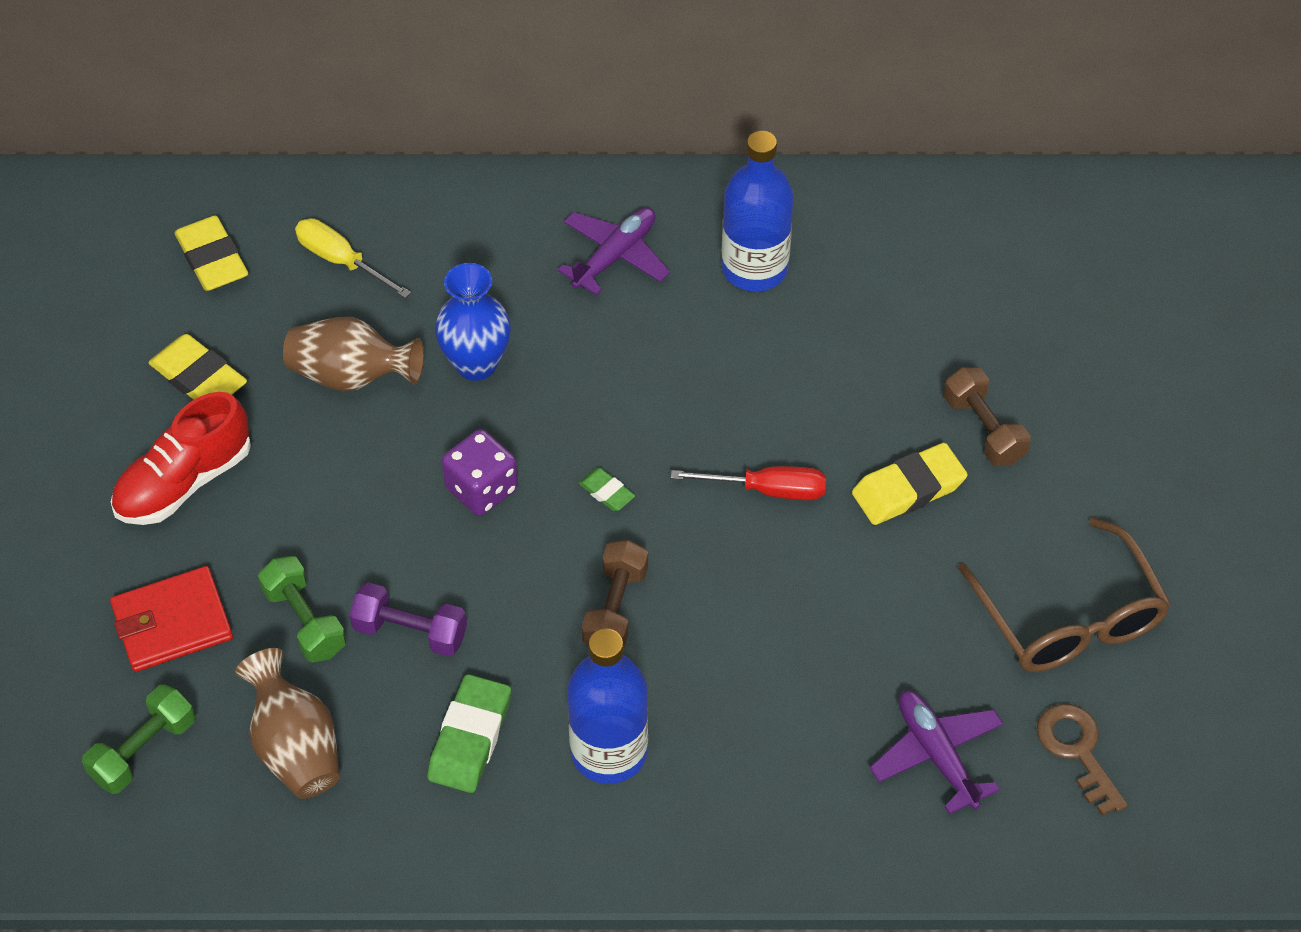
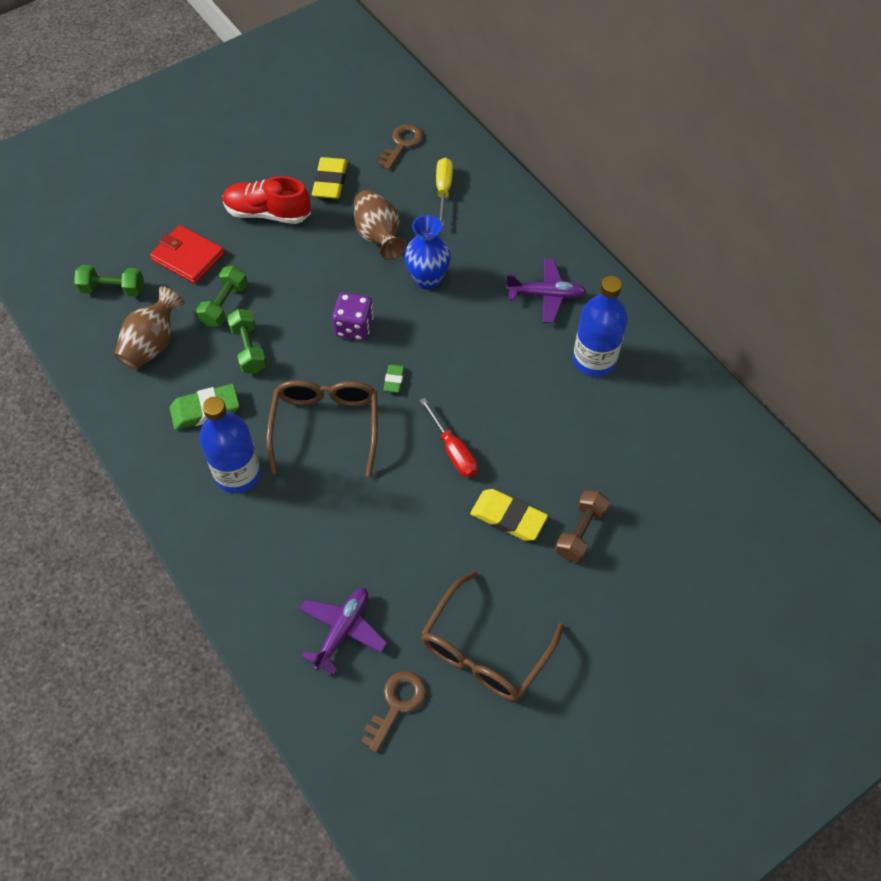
camera: 55 degrees right, 5 degrees up
yellow eraser [175,216,248,291] -> brown key [378,124,423,170]
purple dumbbell [350,583,467,657] -> green dumbbell [227,309,267,374]
brown dumbbell [582,540,648,648] -> brown glasses [266,380,378,477]

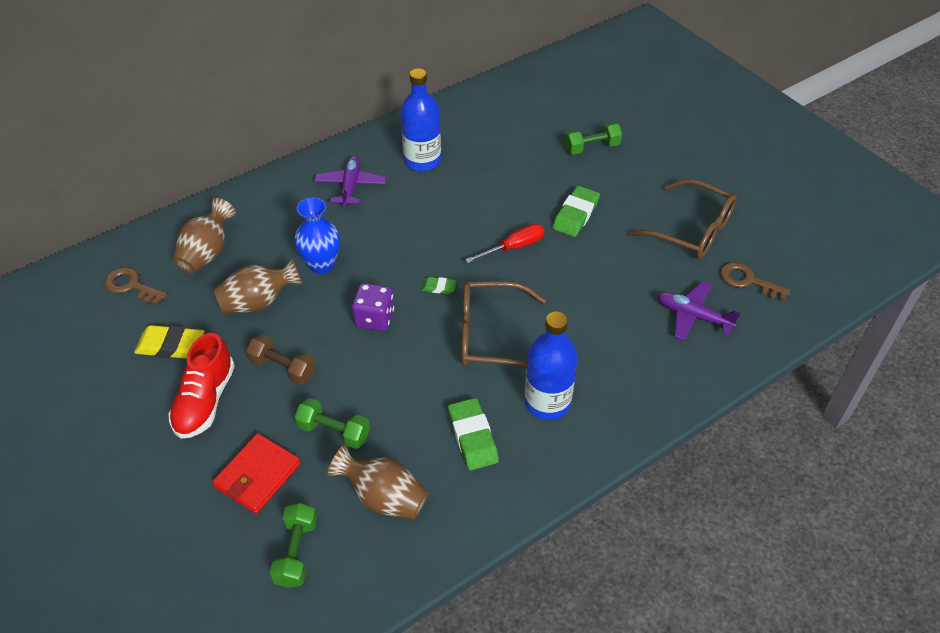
camera: 90 degrees left, 10 degrees down
green dumbbell [227,309,267,374] -> green dumbbell moved to [564,122,622,155]
yellow screwdriver [436,158,453,226] -> brown vase [173,198,236,274]
yellow eraser [470,489,548,541] -> green eraser [553,186,600,237]
brown dumbbell [555,490,610,563] -> brown dumbbell moved to [246,334,316,385]

